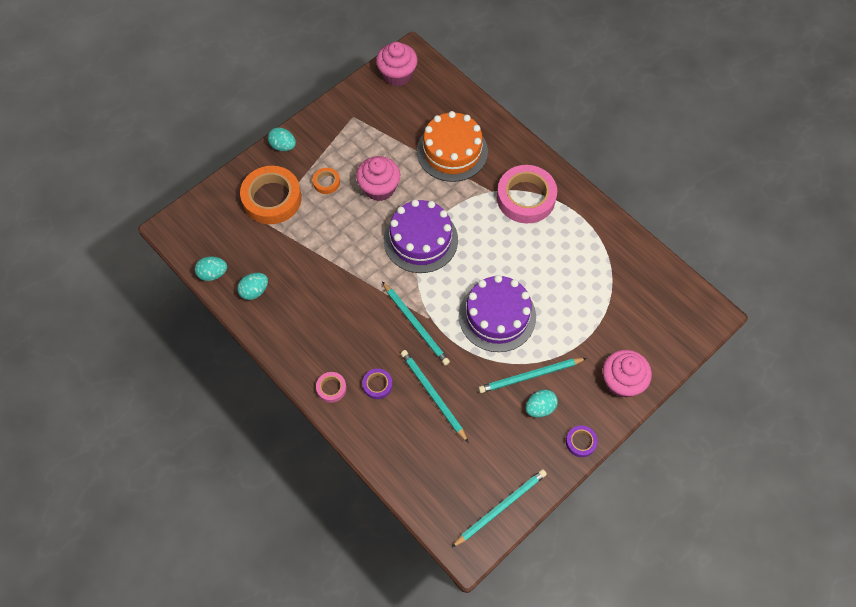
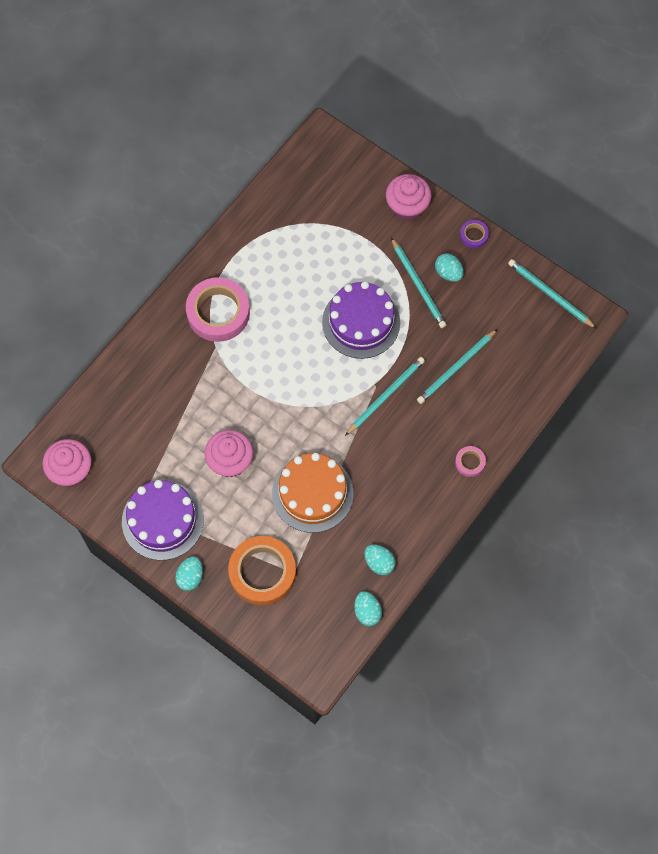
camera: 100 degrees left, 5 degrees up
orange tape [313,168,340,194] -> none
purple tape [362,369,393,399] -> none
purple cake [384,199,458,273] -> purple cake moved to [122,480,204,560]
orange cake [417,111,488,182] -> orange cake moved to [272,453,353,533]

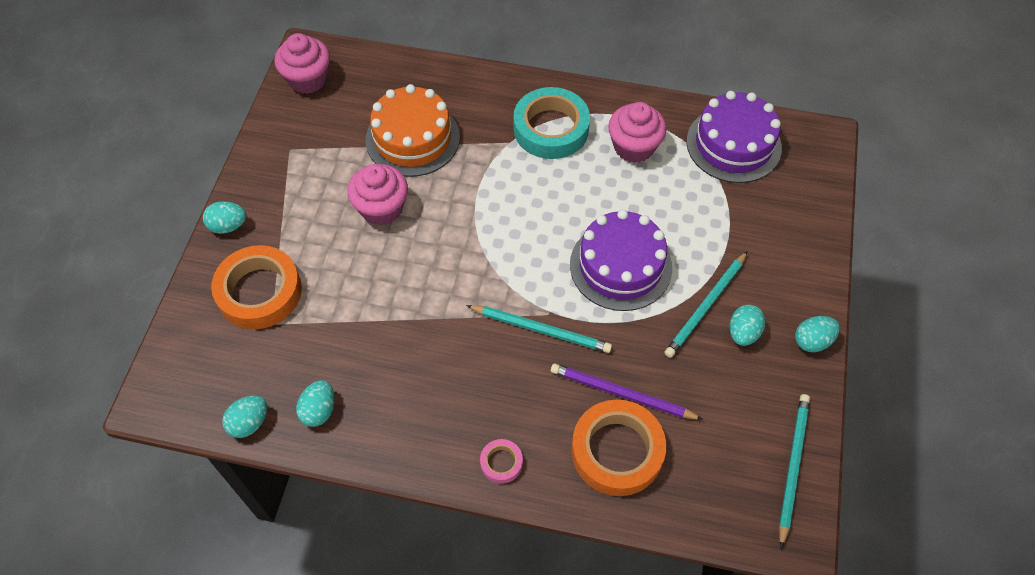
camera: 65 degrees right, 10 degrees down
purple cake [122,480,204,560] -> purple cake moved to [686,91,782,183]
pink tape [186,277,250,342] -> turquoise tape [514,87,590,159]
orange cake [272,453,353,533] -> orange cake moved to [366,84,460,177]
pink cupcake [386,174,431,221] -> pink cupcake moved to [608,102,666,163]
turquoise pencil [417,329,497,404] -> purple pencil [551,364,703,420]
purple tape [460,220,489,249] -> turquoise egg [795,316,840,352]
none -> orange tape [571,400,666,496]

